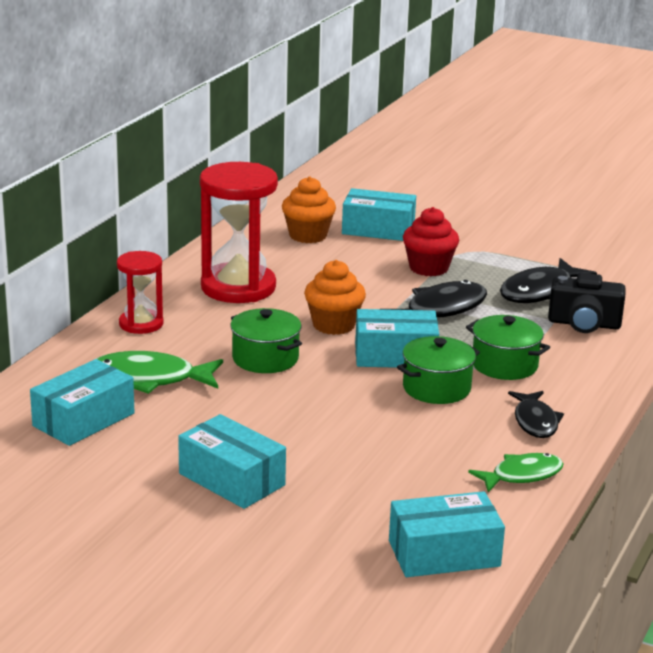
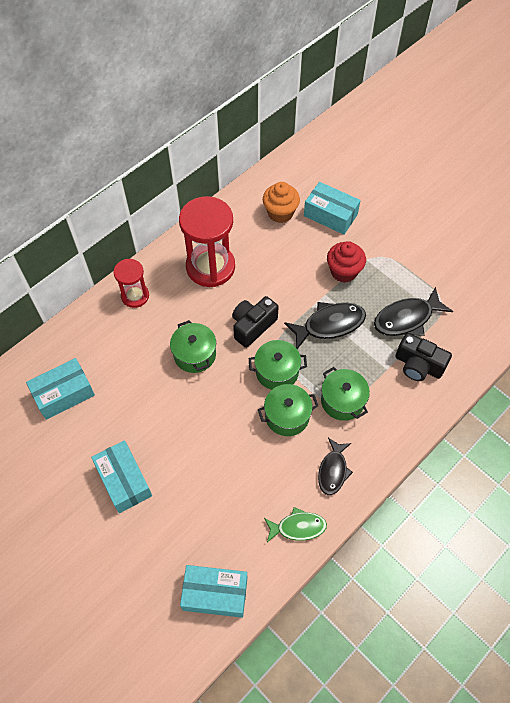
camera: 20 degrees right, 35 degrees up
green fish [94,351,223,394] -> none
orange cupcake [304,260,366,335] -> black camera [232,296,279,348]
turquoise box [355,309,439,368] -> green pot [249,340,307,390]

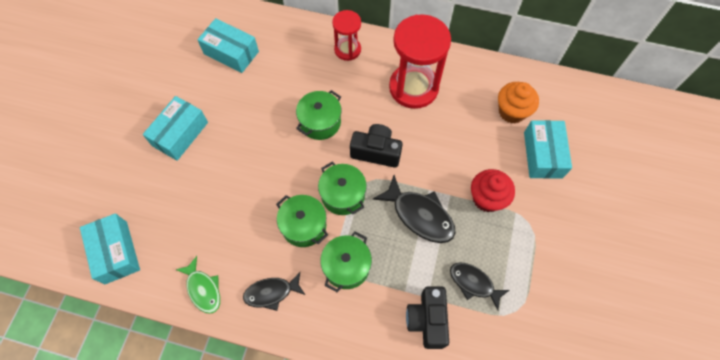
camera: 60 degrees right, 5 degrees up
black fish [374,287,453,336] -> black fish [450,262,509,310], size x0.66

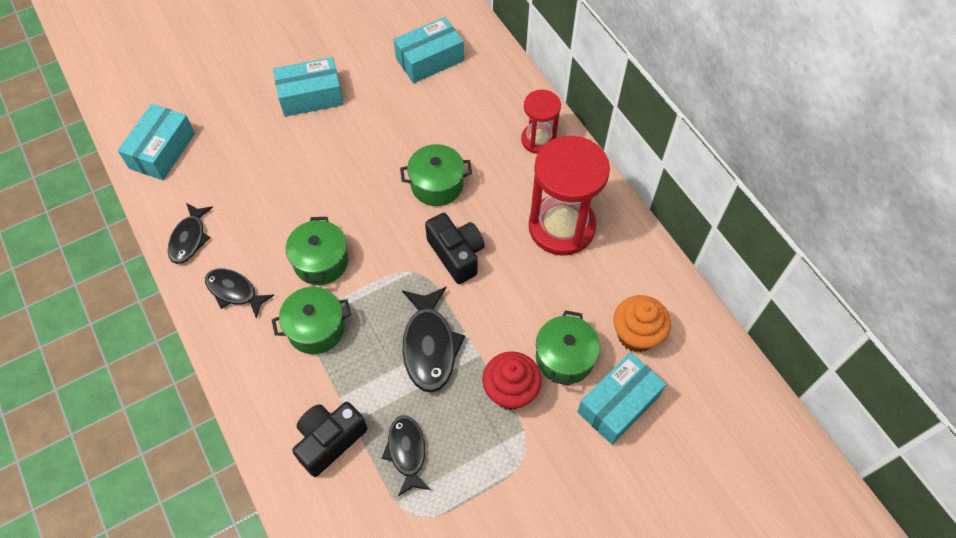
camera: 45 degrees right, 5 degrees down
green fish [175,256,220,314] -> black fish [168,203,213,264]
turquoise box [197,18,259,73] -> turquoise box turned 75 degrees clockwise [394,17,464,83]
green pot [318,162,367,215] -> green pot moved to [536,310,600,386]

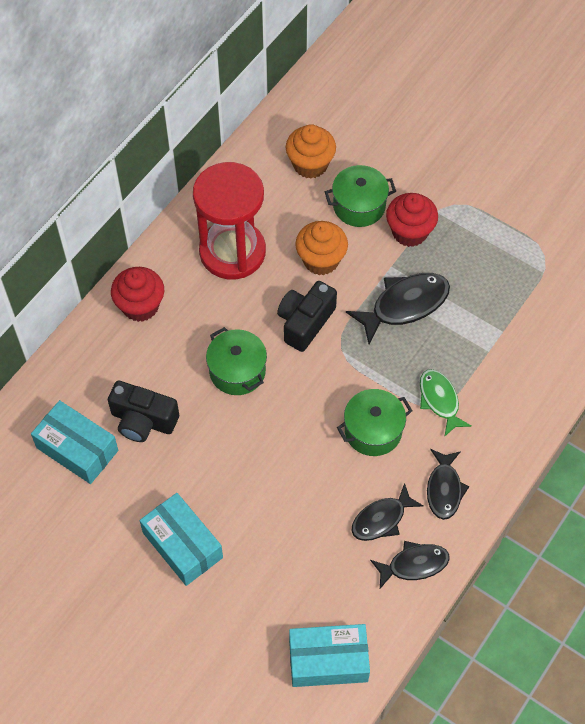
camera: 115 degrees left, 0 degrees up
green pot [272,287,351,354] -> green fish [420,369,472,437]
black camera [292,402,367,477] -> black camera moved to [108,381,179,442]
black fish [382,415,430,496] -> black fish moved to [352,483,423,541]
red hourglass [521,90,561,154] -> red cupcake [111,267,164,322]
turquoise box [577,352,666,445] -> none
none -> orange cupcake [295,221,348,275]

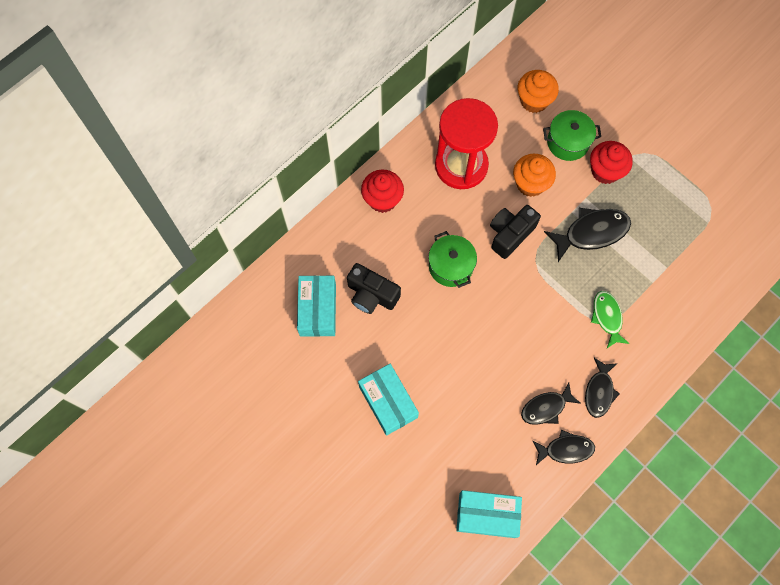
camera: 10 degrees right, 10 degrees up
turquoise box [31,400,118,484] -> turquoise box turned 45 degrees clockwise [297,275,336,337]
green pot [337,389,413,456] -> none

